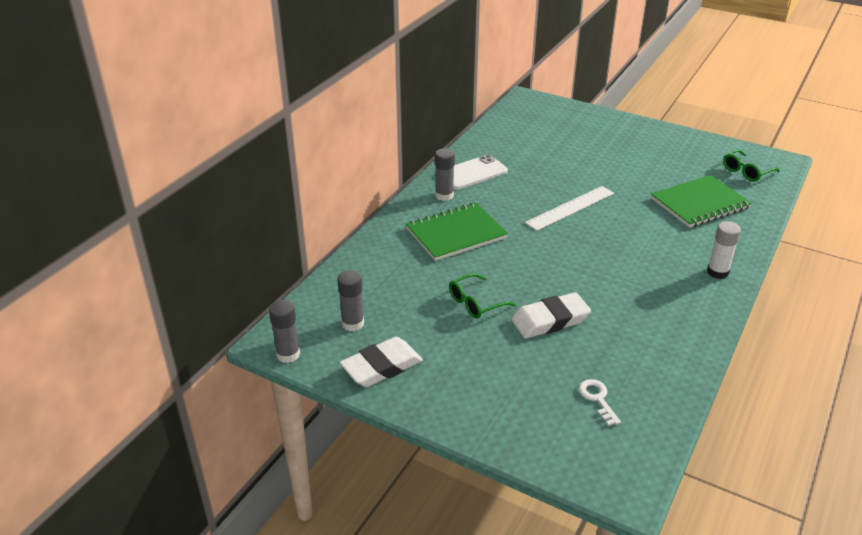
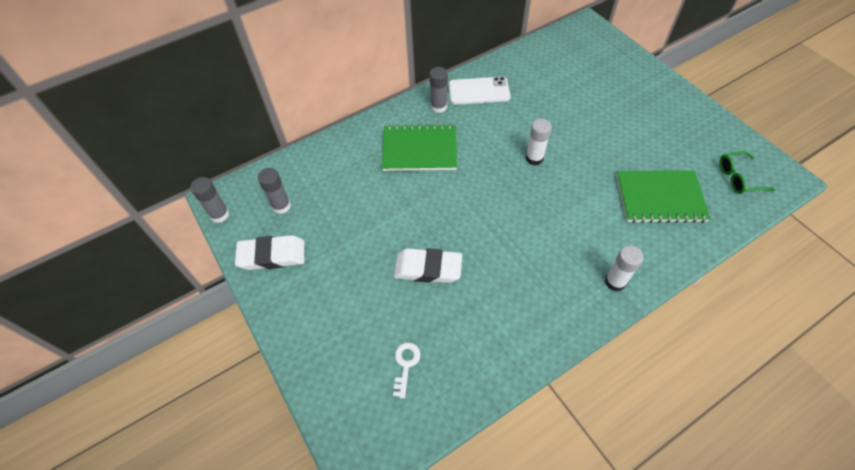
camera: 30 degrees right, 20 degrees up
green glasses [449,273,516,319] -> none
white ruler [525,186,614,231] -> white glue stick [526,119,552,165]

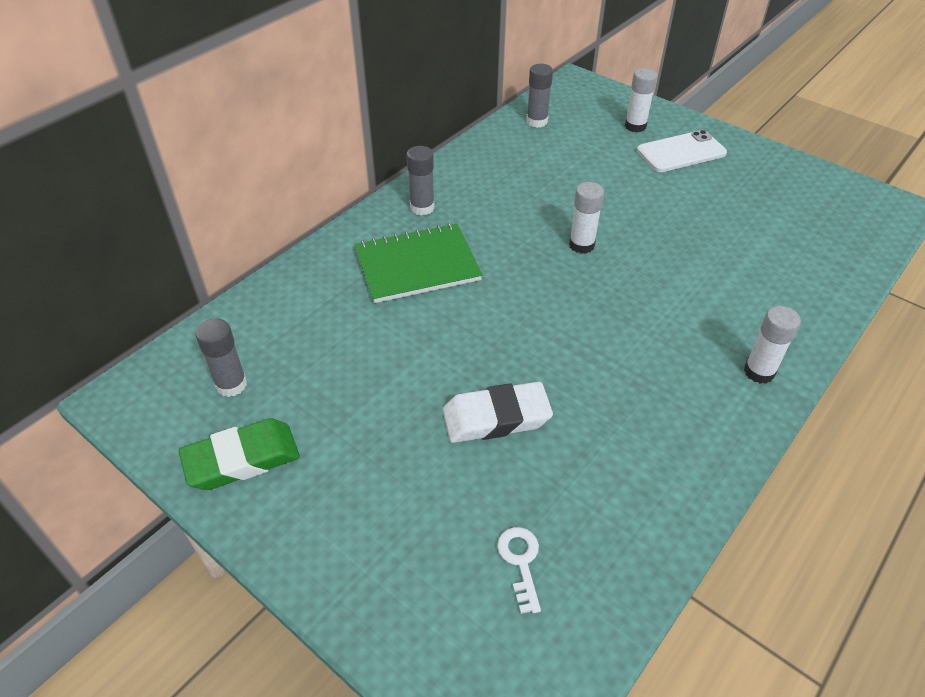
camera: 20 degrees left, 10 degrees down
grey glue stick [190,177,229,223] -> grey glue stick moved to [526,64,553,128]
white eraser [235,235,305,270] -> green eraser [179,418,300,490]
white phone [448,77,511,105] -> white phone moved to [637,130,727,172]
green notebook [616,170,711,223] -> none
green glasses [719,151,775,194] -> none
none -> white glue stick [625,68,657,132]

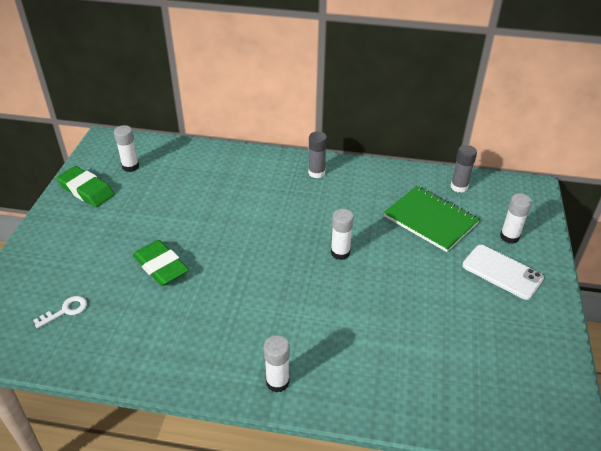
camera: 60 degrees right, 5 degrees down
grey glue stick [195,318,247,397] -> white glue stick [114,125,139,172]
green notebook [354,223,482,303] -> green notebook moved to [383,186,480,252]
white eraser [443,382,553,443] -> green eraser [133,240,189,286]

